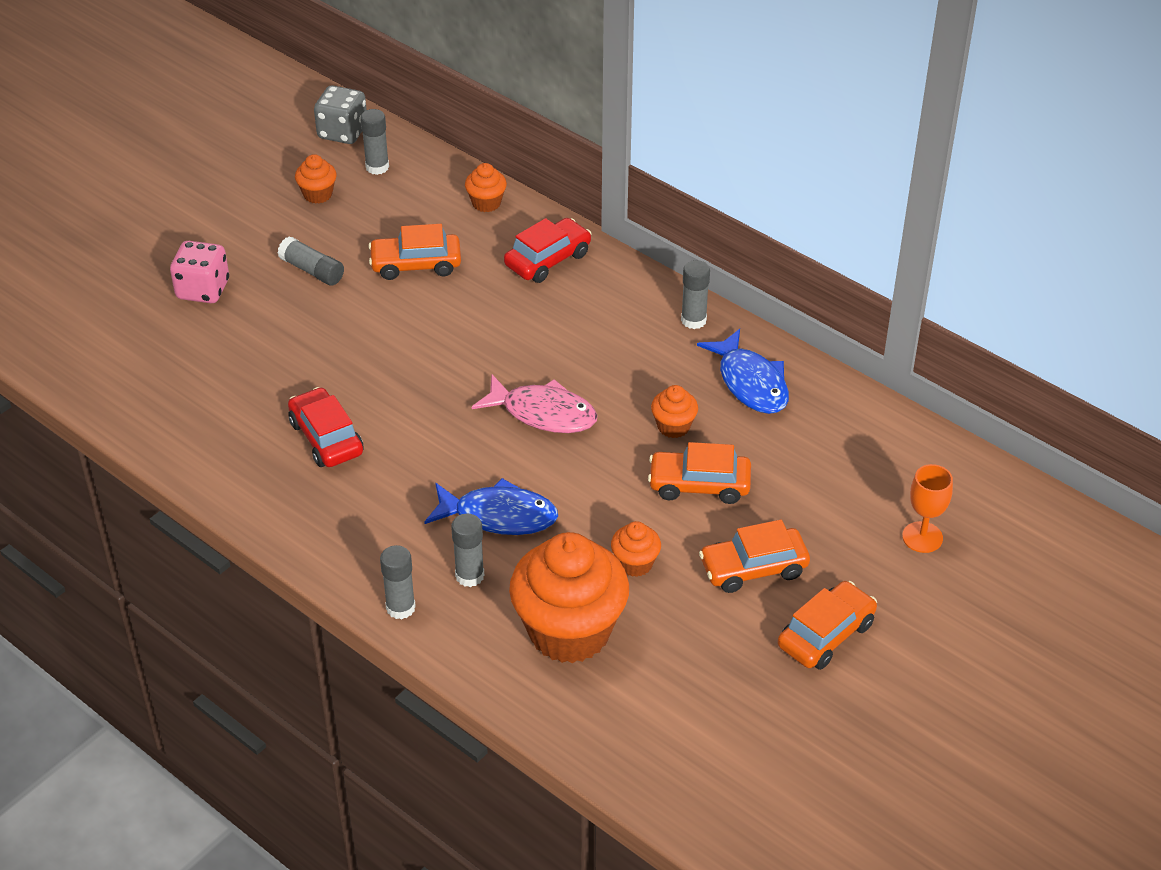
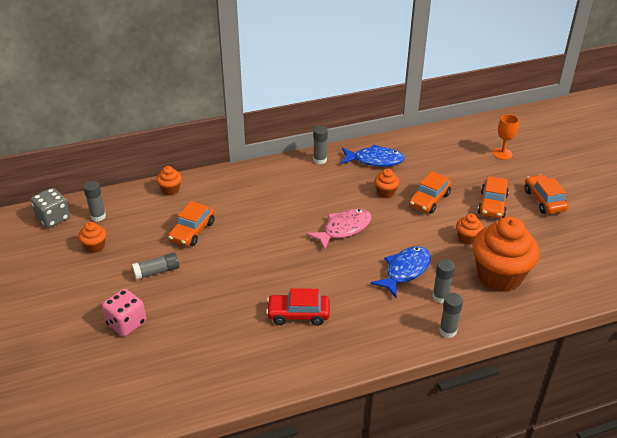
camera: 60 degrees left, 5 degrees down
red car [504,218,592,283] -> none

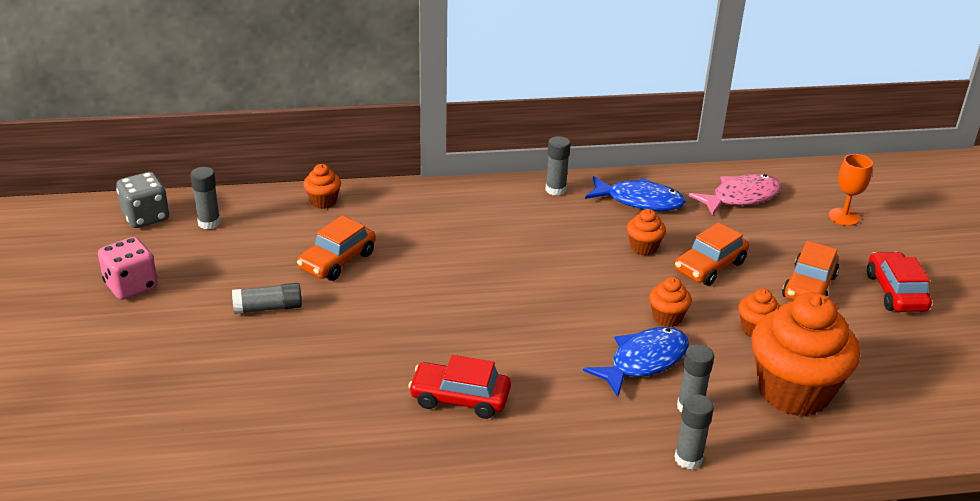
camera: 10 degrees right, 5 degrees down
orange cupcake [78,222,106,253] -> orange cupcake moved to [649,277,692,327]
pink dice [102,289,146,337] -> pink dice moved to [98,237,158,300]
pink fish [306,208,372,250] -> pink fish moved to [689,174,781,216]
orange car [524,175,569,214] -> red car [867,252,932,312]

